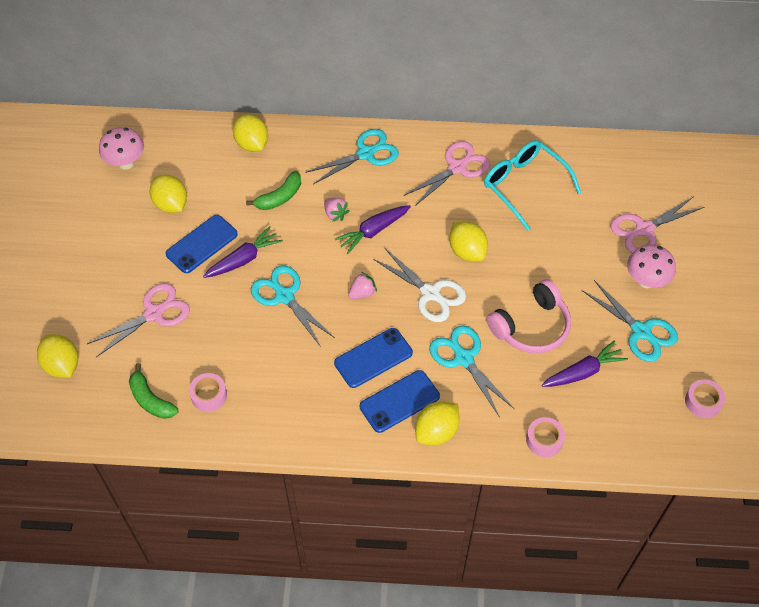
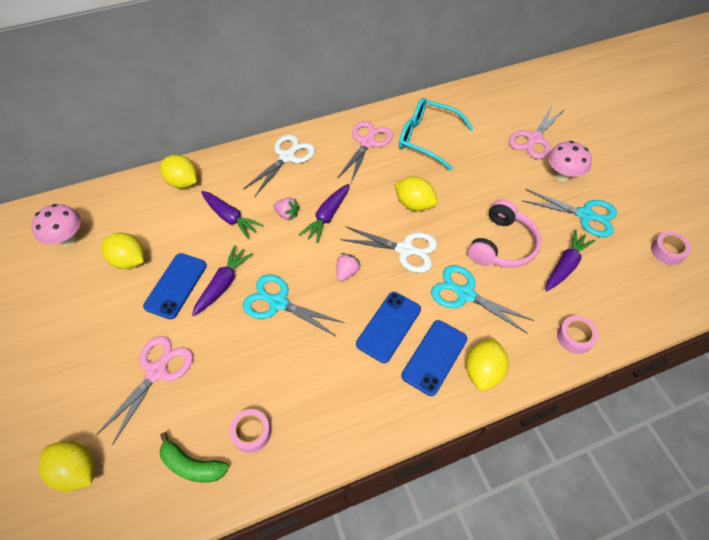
camera: 25 degrees left, 0 degrees up
green banana [246,171,301,210] -> purple carrot [201,191,263,239]
turquoise scissors [305,129,399,184] -> white scissors [243,134,315,196]

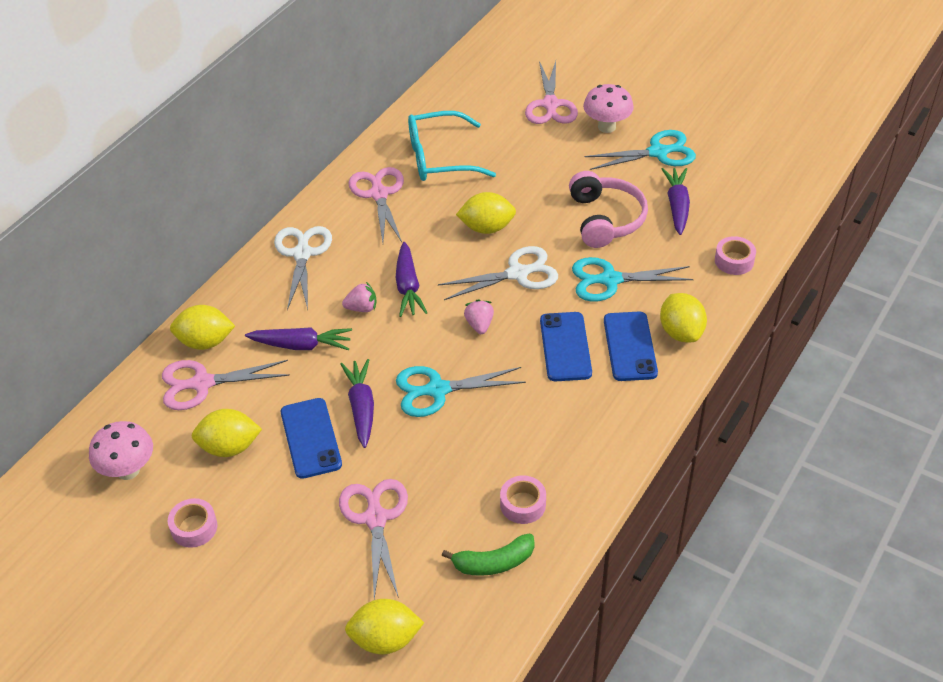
camera: 35 degrees left, 10 degrees down
pink tape [651,231,691,265] -> pink tape moved to [168,498,217,548]
none -> pink scissors [162,360,290,410]

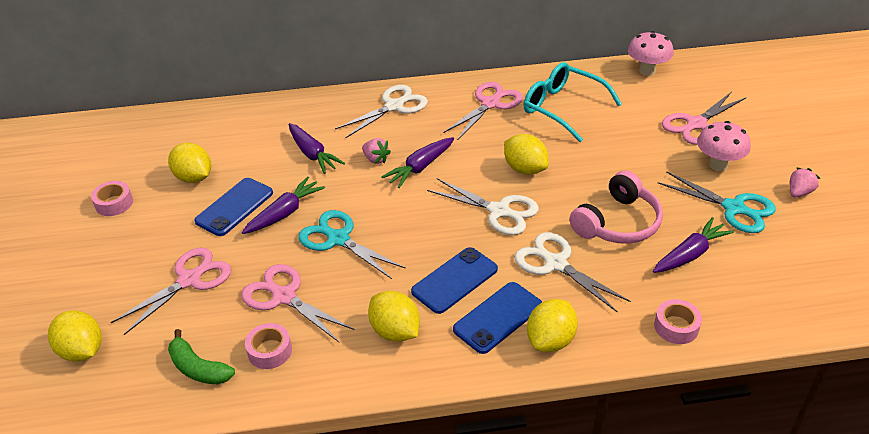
camera: 50 degrees right, 5 degrees down
pink mushroom [89,421,153,480] -> pink mushroom moved to [628,31,674,76]
pink scissors [162,360,290,410] -> pink scissors moved to [241,264,355,342]
yellow lemon [170,305,235,350] -> yellow lemon moved to [368,291,420,342]
pink strawberry [464,299,494,334] -> pink strawberry moved to [790,167,820,198]
turquoise scissors [572,257,694,301] -> white scissors [514,232,631,313]

